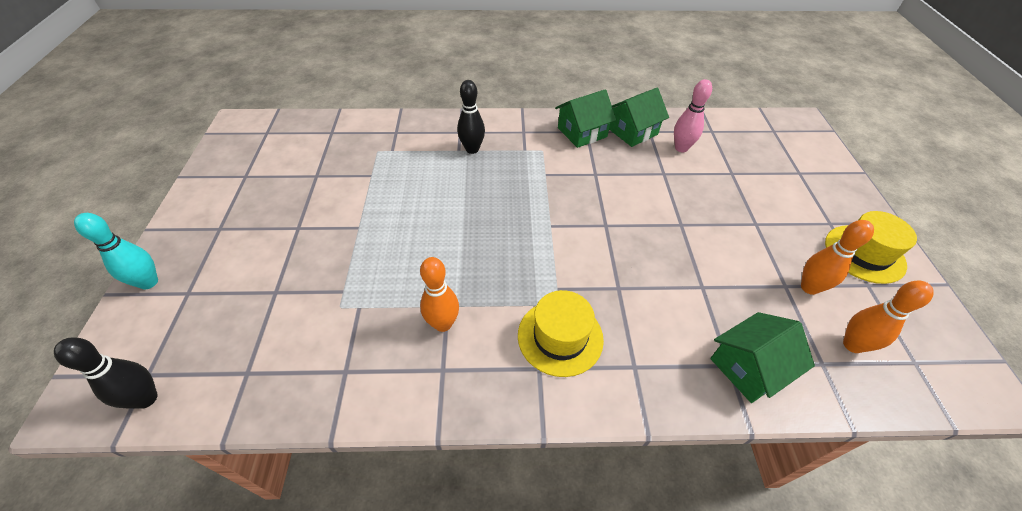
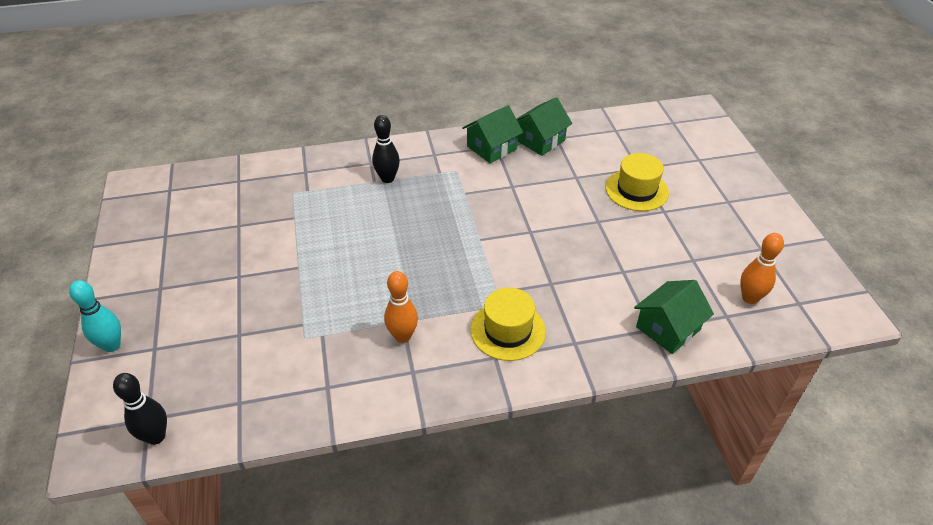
camera: 10 degrees left, 5 degrees down
pink bowling pin [674,79,712,152] -> none
orange bowling pin [801,220,874,295] -> none
yellow hat [825,211,917,284] -> yellow hat moved to [605,153,669,211]

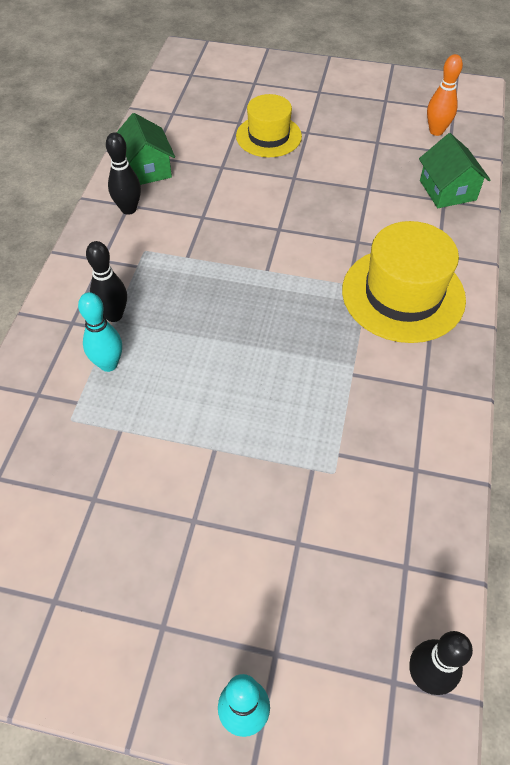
camera: 65 degrees left, 10 degrees up
orange bowling pin [384,271,418,343] -> none
green house [462,105,523,163] -> black bowling pin [106,132,141,215]
yellow hat [470,288,546,361] -> yellow hat [342,221,466,343], size x1.55
none -> turquoise bowling pin [78,292,122,372]

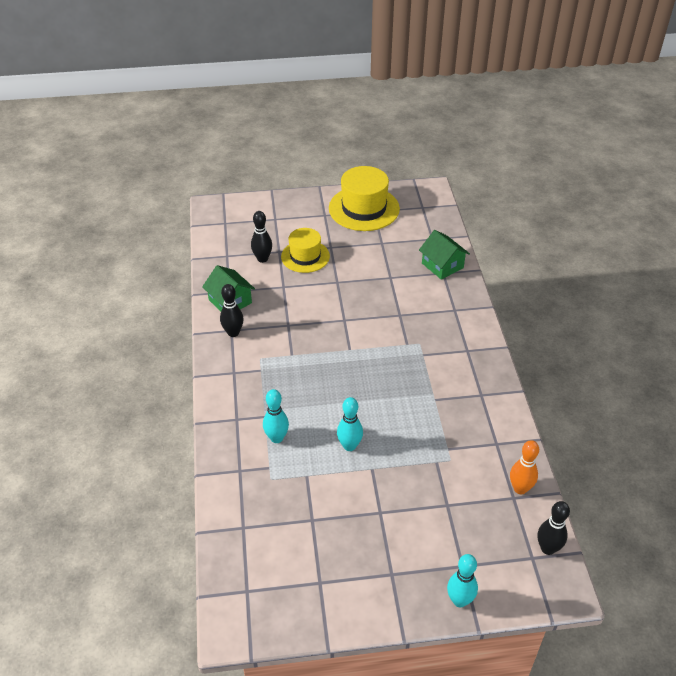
camera: 20 degrees left, 10 degrees down
black bowling pin [86,241,127,322] -> black bowling pin moved to [251,211,272,263]
yellow hat [342,221,466,343] -> yellow hat moved to [329,166,400,231]
orange bowling pin [427,54,463,136] -> orange bowling pin moved to [510,440,539,494]
none -> turquoise bowling pin [337,397,363,451]

